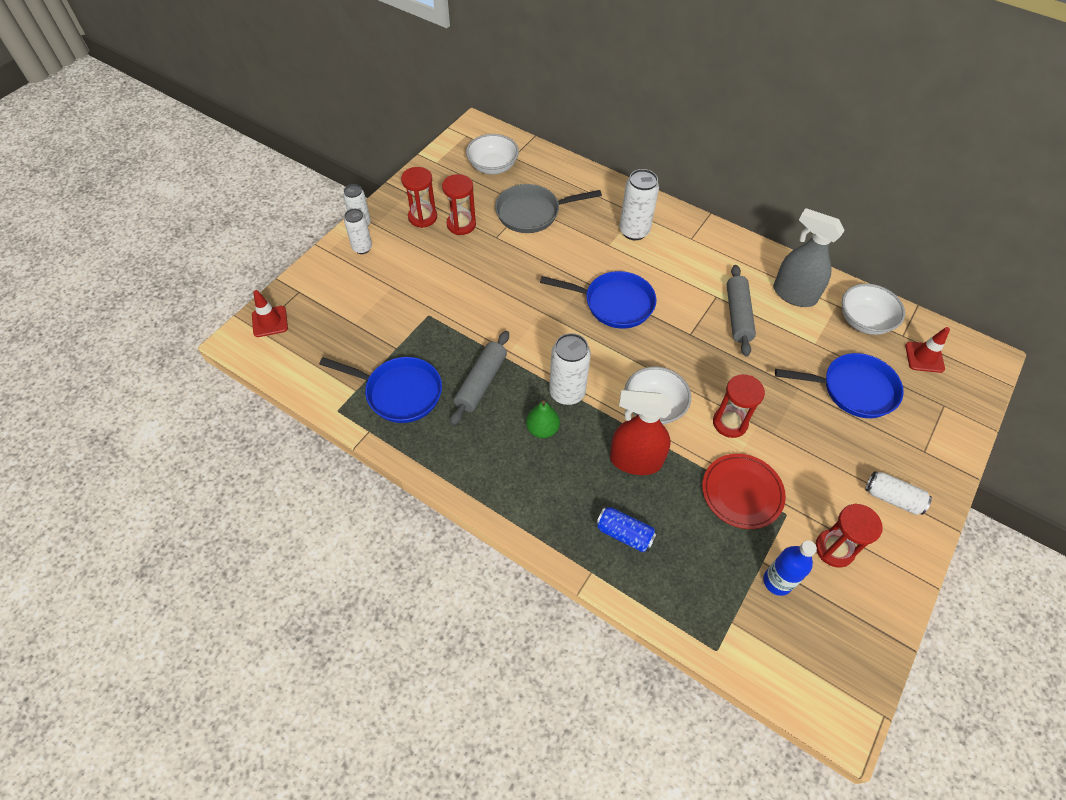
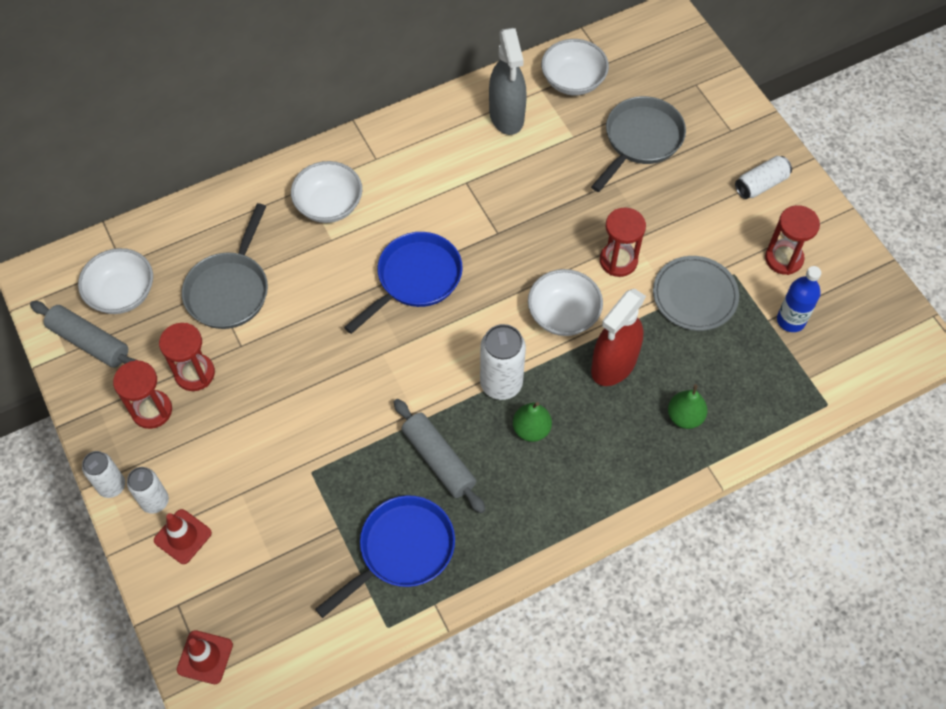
camera: 60 degrees left, 5 degrees up
blue can [595,507,657,552] -> green pear [668,384,708,429]
white can [619,169,659,240] -> white bowl [291,161,362,223]
red plate [702,454,786,529] -> grey plate [653,256,739,331]
grey rolling pin [727,265,756,356] -> grey rolling pin moved to [30,301,136,368]
grey spray bottle [773,208,845,307] -> grey spray bottle turned 75 degrees counterclockwise [489,28,526,135]
blue pan [775,353,904,418] -> grey pan [591,96,686,192]
red traffic cone [905,327,950,373] -> red traffic cone moved to [154,509,212,564]

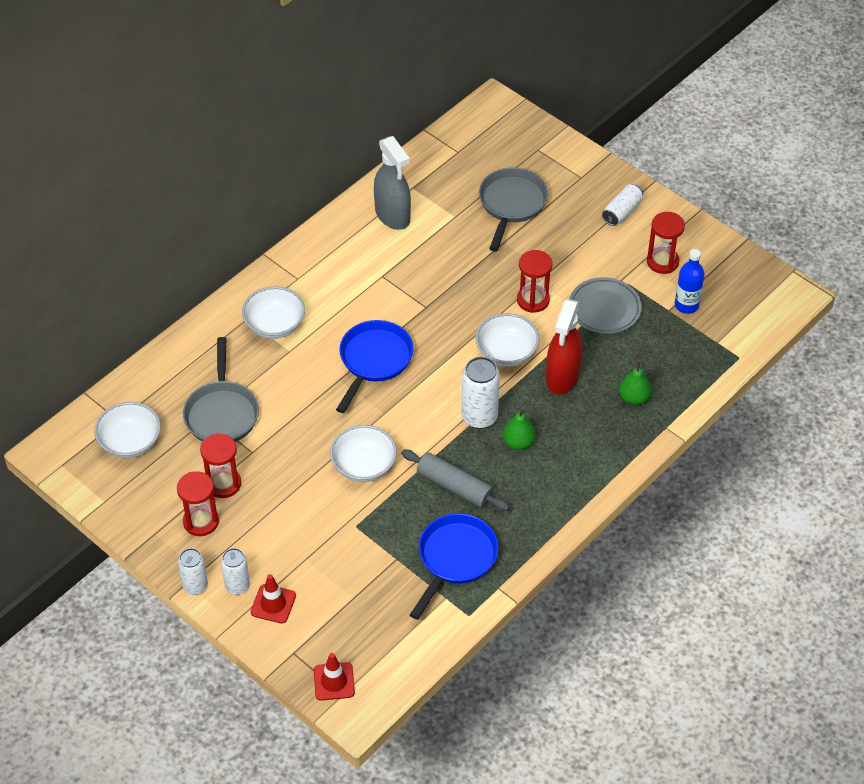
camera: 20 degrees left, 10 degrees down
grey rolling pin [30,301,136,368] -> none
white bowl [541,39,609,95] -> white bowl moved to [330,425,397,482]

